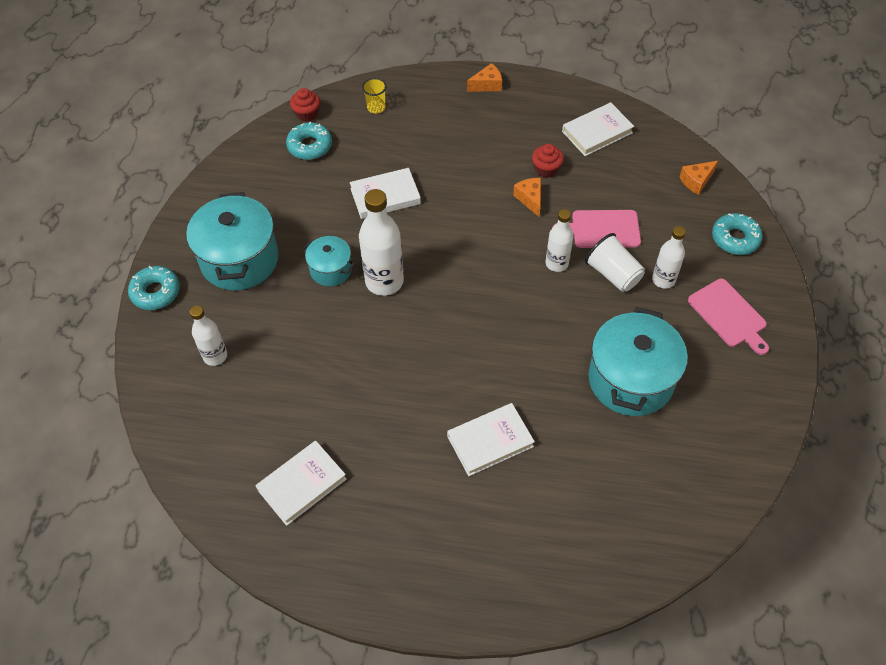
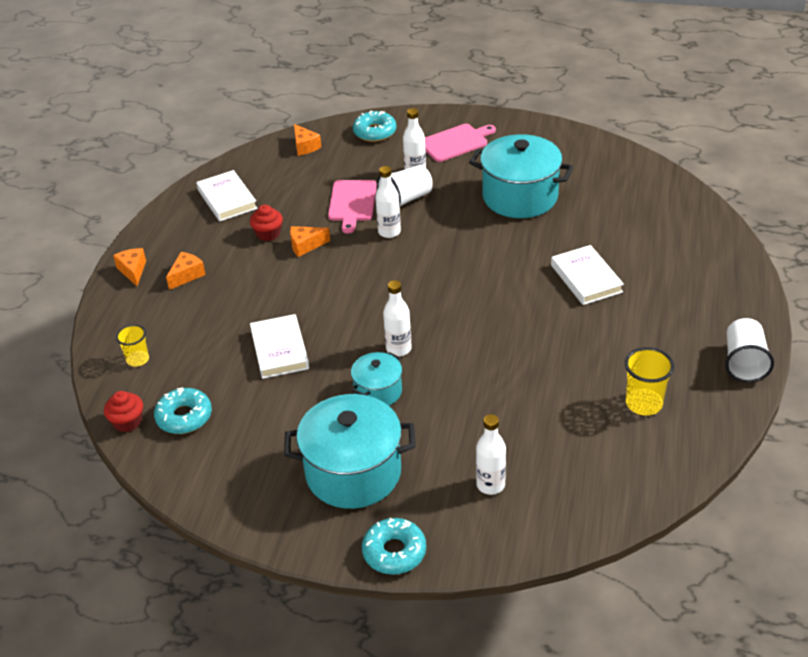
camera: 85 degrees left, 15 degrees down
white book [255,441,347,526] -> yellow cup [625,347,674,416]
white bottle [359,189,404,296] -> white bottle [383,280,411,356], size x0.61
none -> orange cheese [166,252,206,290]
none -> white cup [725,318,774,383]

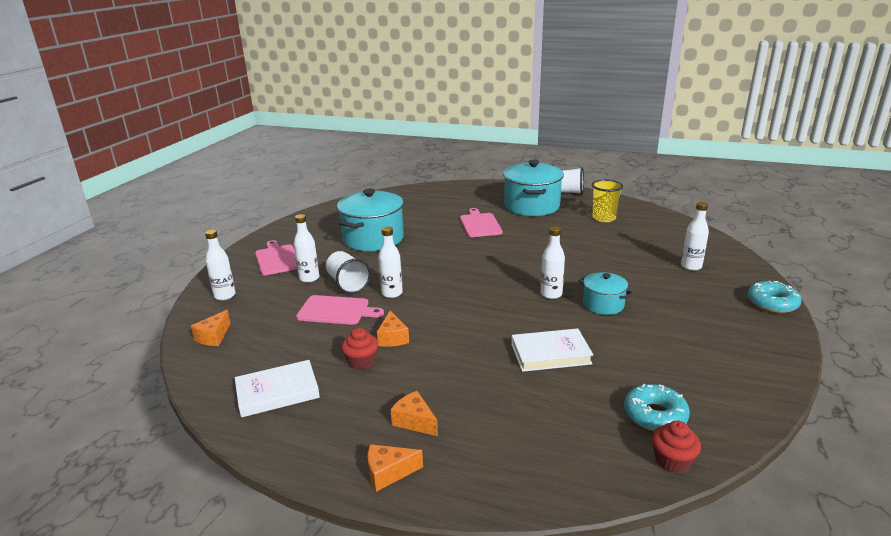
camera: 85 degrees left, 15 degrees down
yellow cup [116,324,149,367] -> none
turquoise pot [284,394,416,509] -> turquoise pot moved to [503,160,564,216]
orange cheese [294,124,321,156] -> orange cheese turned 135 degrees clockwise [191,310,231,346]
turquoise donut [353,110,397,142] -> white bottle [205,230,236,300]
white book [551,245,624,305] -> pink cutting board [460,208,503,237]

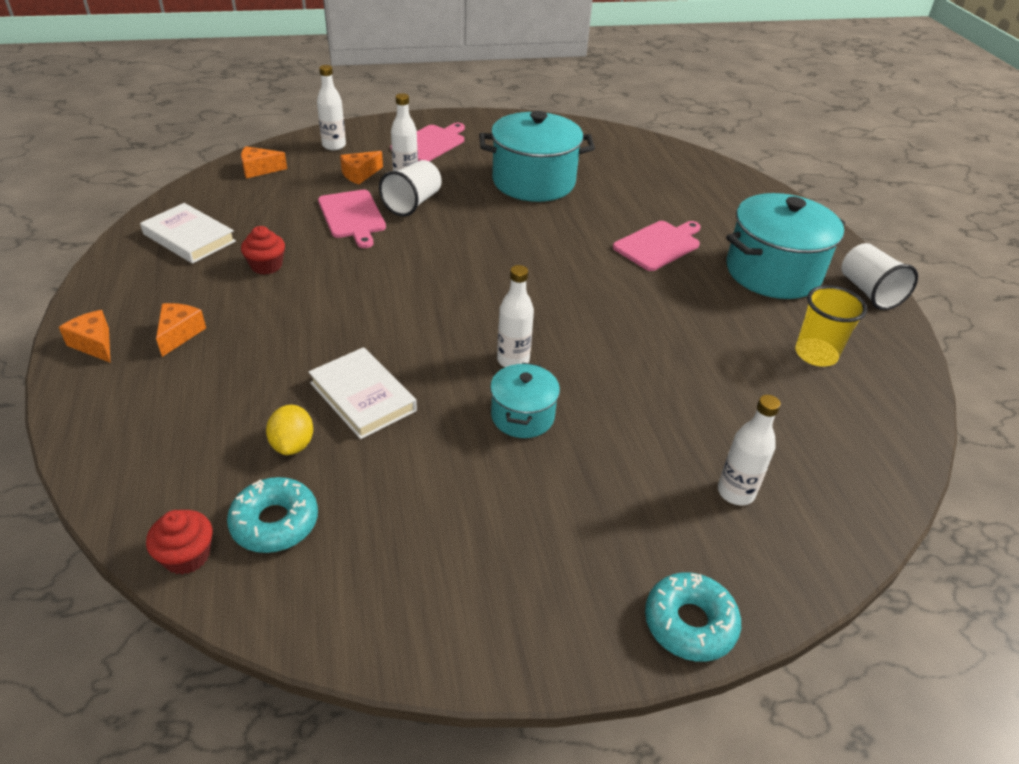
camera: 55 degrees right, 15 degrees up
orange cheese [377,310,409,347] -> orange cheese moved to [340,151,383,185]
white bottle [378,226,403,298] -> none
none -> yellow lemon [266,405,313,455]

